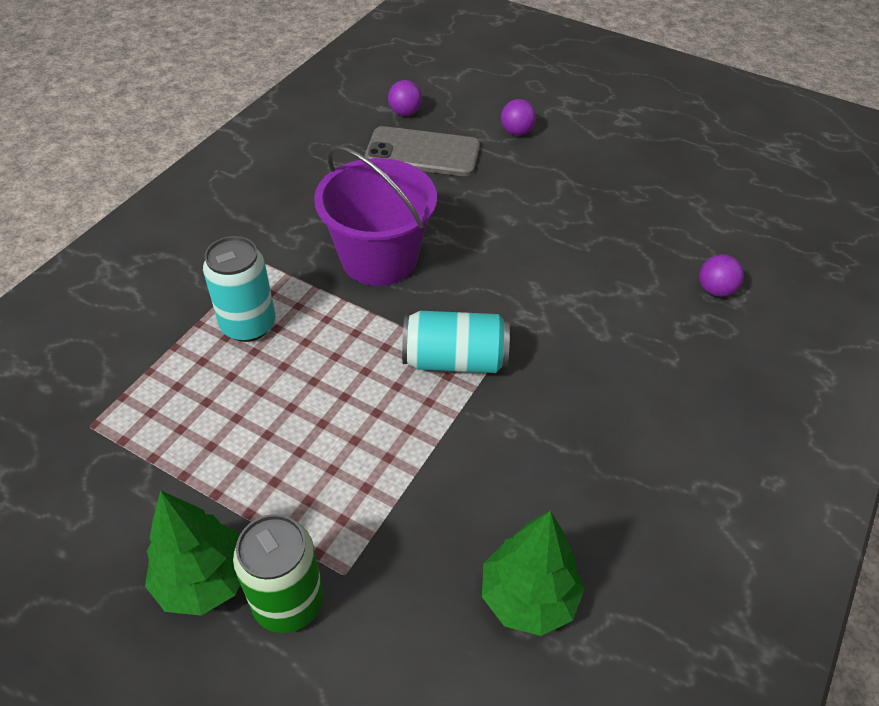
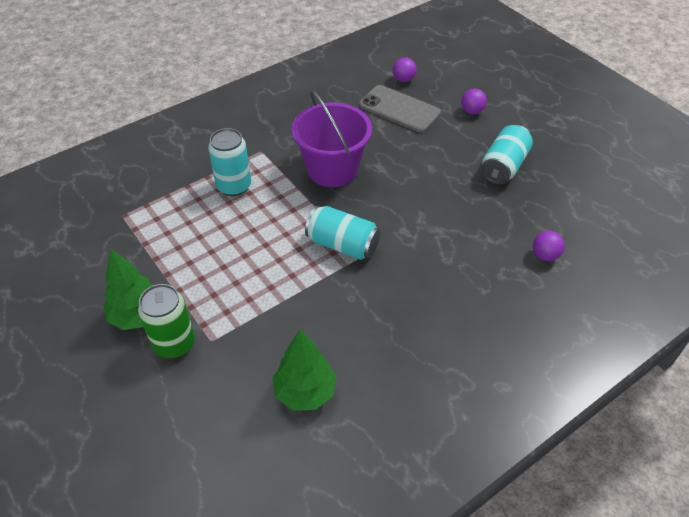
camera: 25 degrees right, 0 degrees up
none -> turquoise can [481,125,533,184]

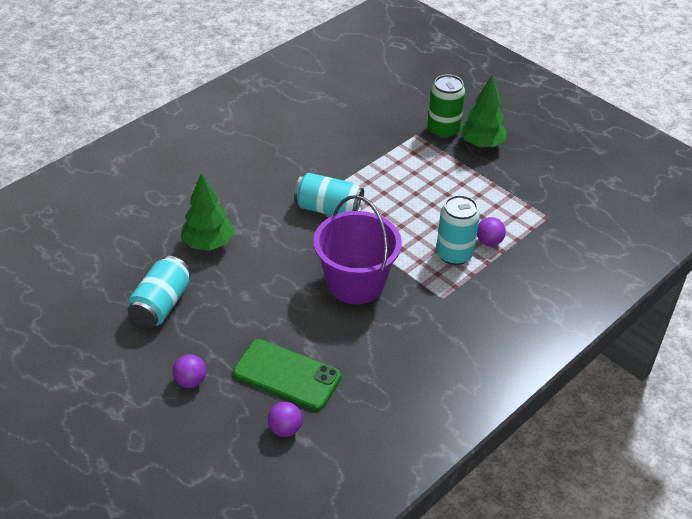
camera: 170 degrees right, 5 degrees down
green tree [272,329,337,410] -> green tree moved to [181,173,234,251]
grey phone [359,85,441,133] -> green phone [233,339,342,410]
purple ball [533,231,565,261] -> purple ball moved to [477,217,506,246]

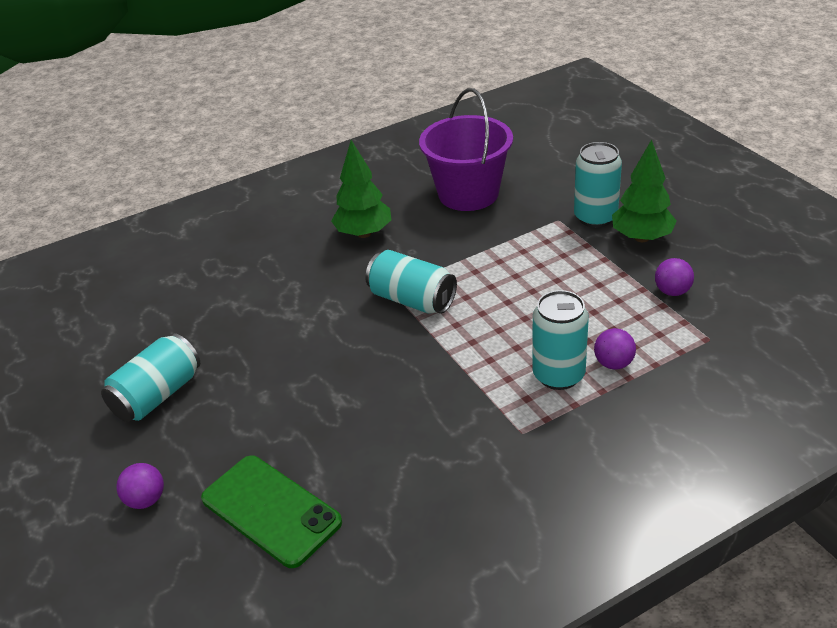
camera: 20 degrees right, 5 degrees down
green tree [181,173,234,251] -> green tree moved to [331,140,391,238]
purple ball [268,402,302,437] -> purple ball moved to [655,258,694,296]
purple bucket [313,195,402,304] -> purple bucket moved to [419,88,513,211]
green can [427,74,465,139] -> turquoise can [574,142,622,228]

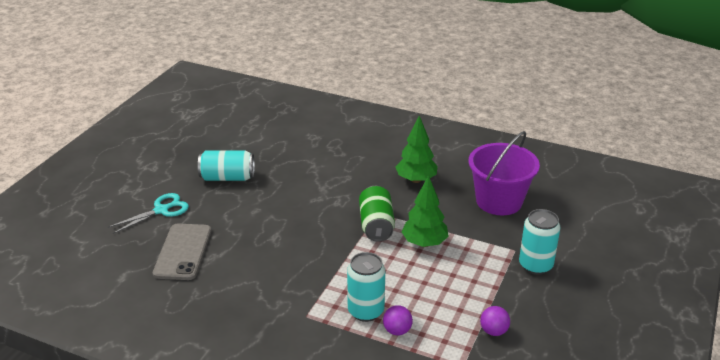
camera: 50 degrees right, 5 degrees down
purple ball [116,463,164,509] -> turquoise scissors [108,193,189,234]
green phone [201,455,342,568] -> grey phone [153,224,211,280]
turquoise can [365,250,457,314] -> green can [359,186,395,242]
green tree [612,139,677,242] -> green tree moved to [401,175,449,247]

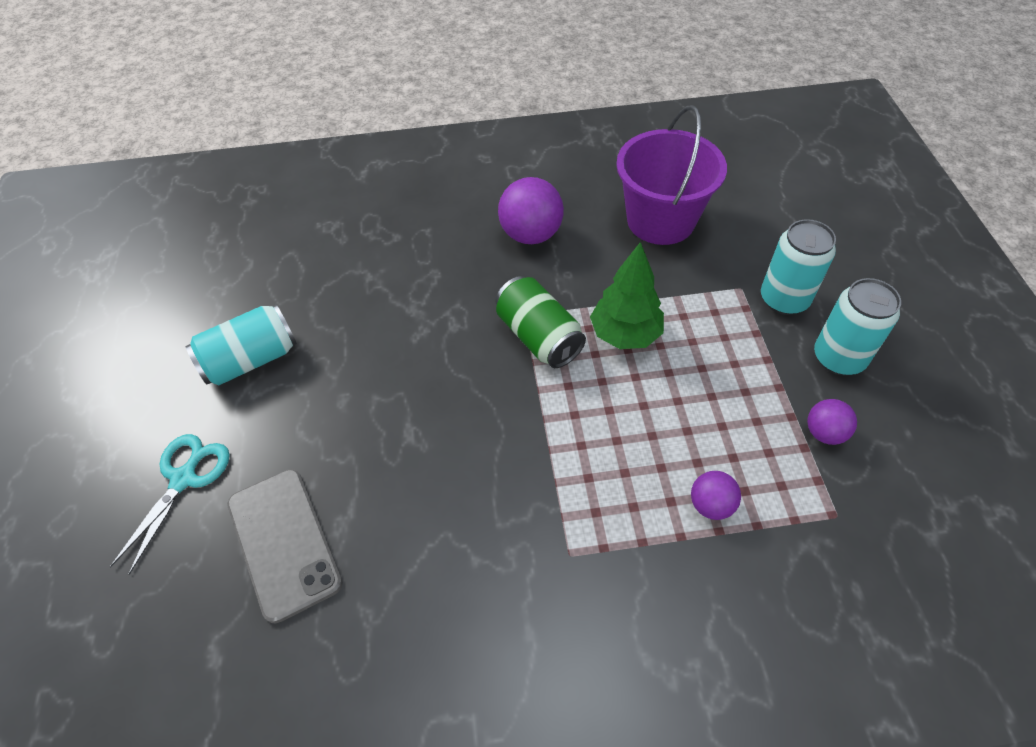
camera: 30 degrees left, 20 degrees up
turquoise can [347,252,385,322] -> turquoise can moved to [814,278,901,375]
green tree [396,116,438,183] -> purple ball [498,177,564,244]

